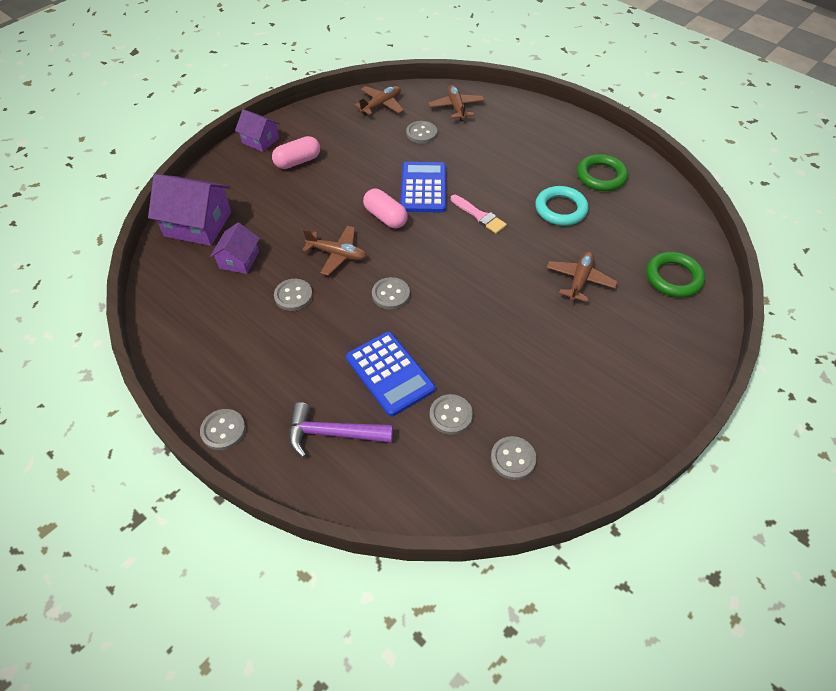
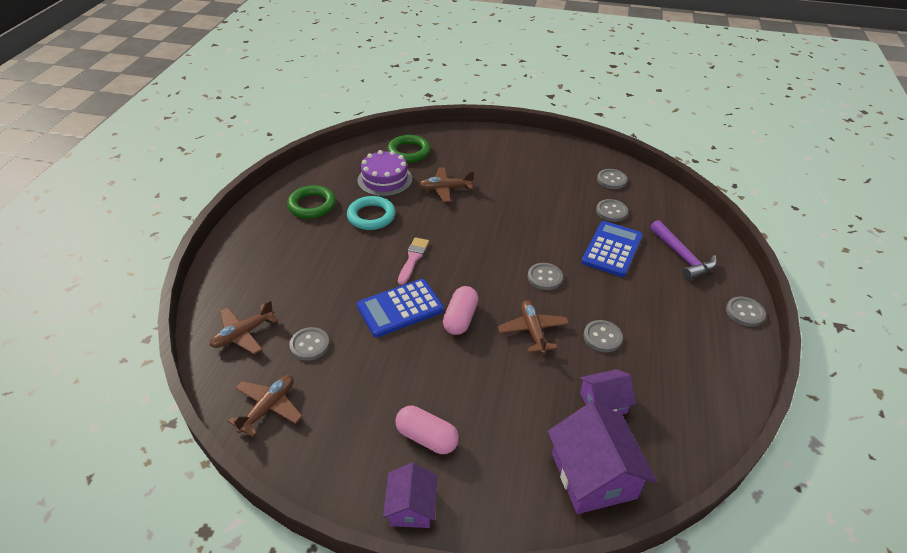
camera: 120 degrees left, 10 degrees down
brown plane [354,86,404,116] -> brown plane turned 105 degrees clockwise [228,375,303,437]
none -> purple cake [358,150,412,197]

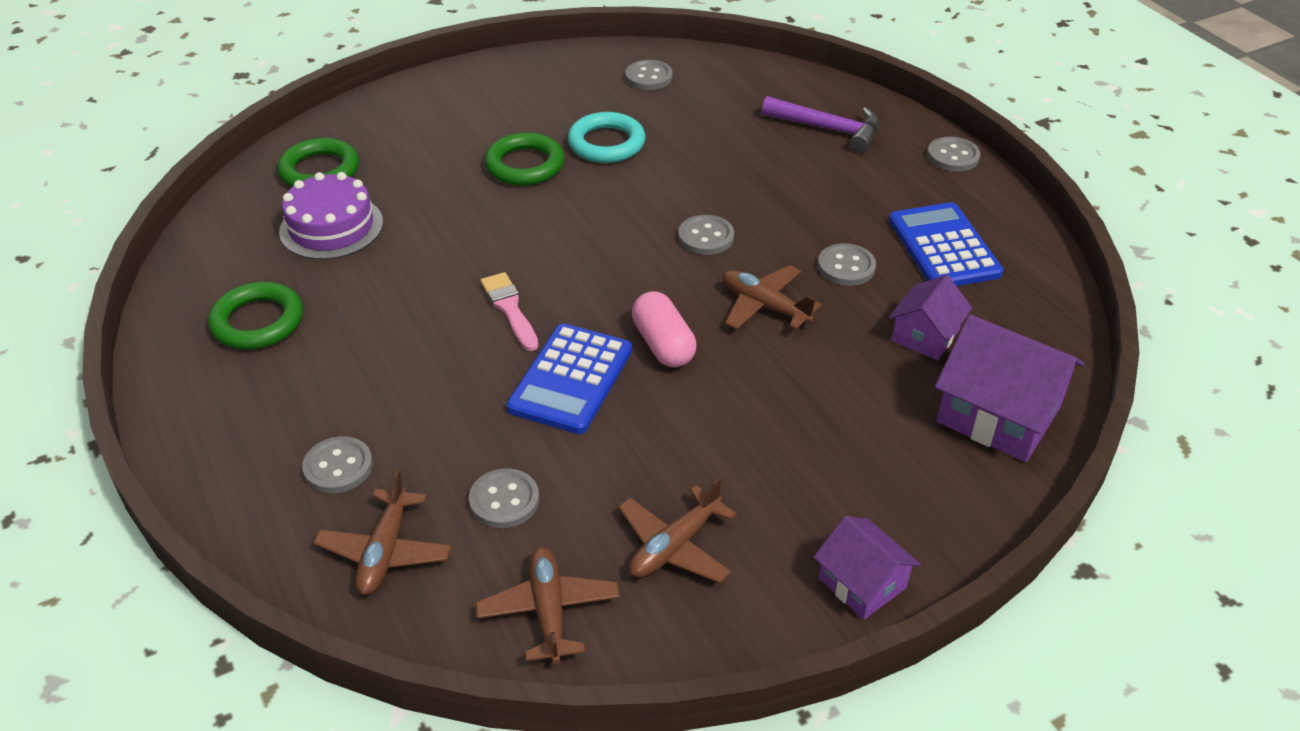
camera: 40 degrees left, 0 degrees up
turquoise ring [347,196,396,230] -> turquoise ring moved to [568,112,645,163]
pink capsule [395,406,459,454] -> none
brown plane [419,167,474,202] -> brown plane moved to [618,477,736,583]
blue calculator [582,221,643,277] -> blue calculator moved to [889,202,1003,286]
grey button [596,199,628,222] -> grey button moved to [302,436,373,493]
none -> green ring [485,132,564,185]

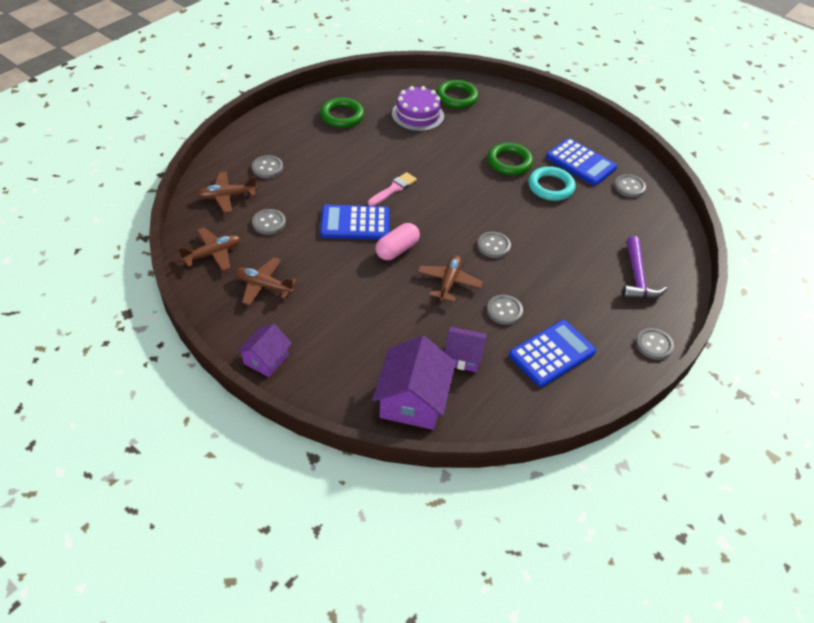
camera: 65 degrees right, 5 degrees up
none -> blue calculator [546,138,617,186]

